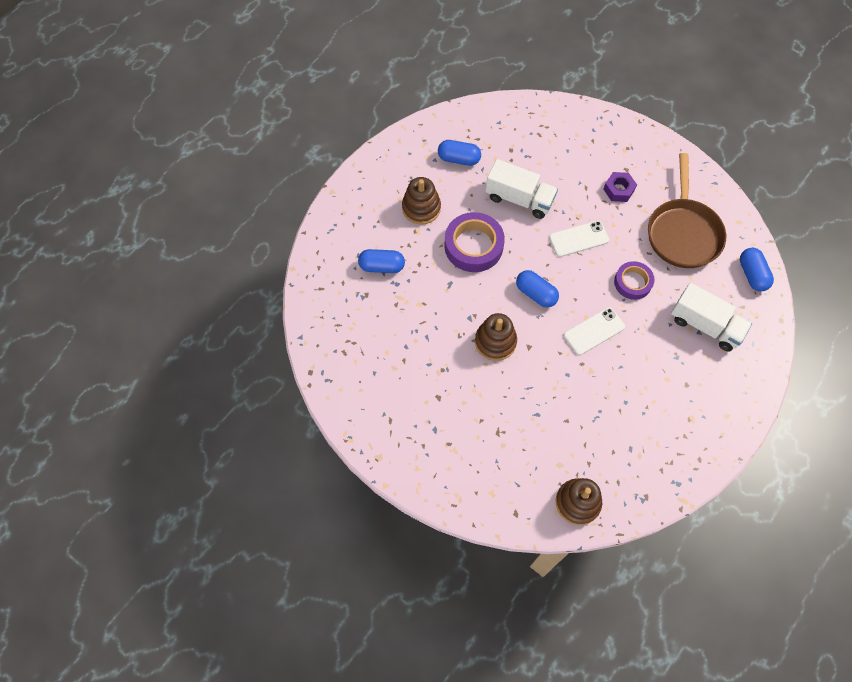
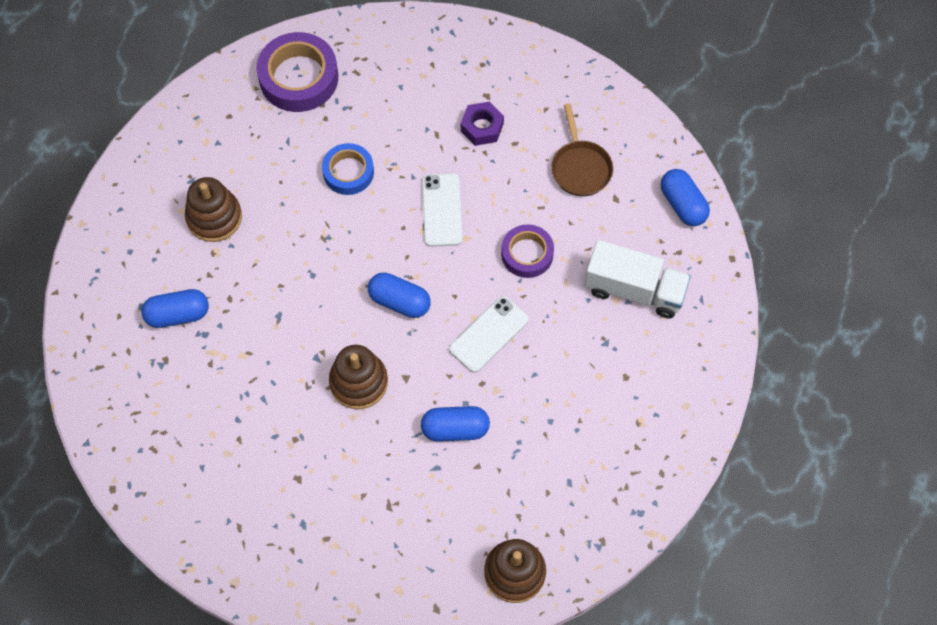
camera: 15 degrees left, 0 degrees up
blue capsule [438,140,481,166] -> blue capsule moved to [421,406,490,442]
purple tape [444,212,505,272] -> purple tape moved to [257,32,338,112]
white truck [485,159,558,219] -> blue tape [322,143,374,195]
white phone [549,221,609,257] -> white phone turned 60 degrees counterclockwise [422,173,462,247]
brown pan [648,153,726,268] -> brown pan [551,104,613,196], size x0.58

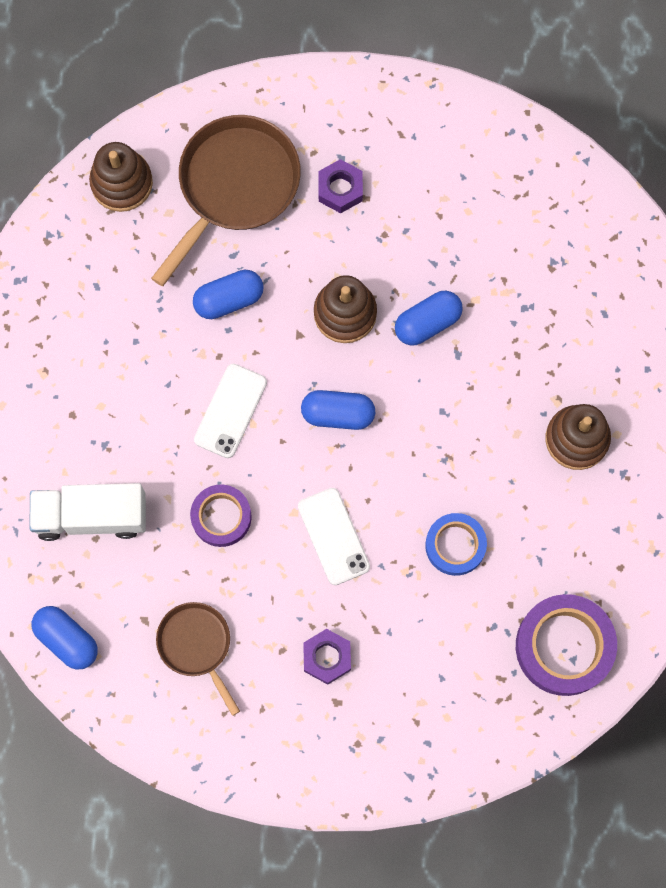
camera: 160 degrees right, 10 degrees up
blue capsule [141,289,209,328] -> blue capsule moved to [395,291,463,346]
none -> brown pan [151,115,301,286]
none -> purple nut [318,159,363,213]

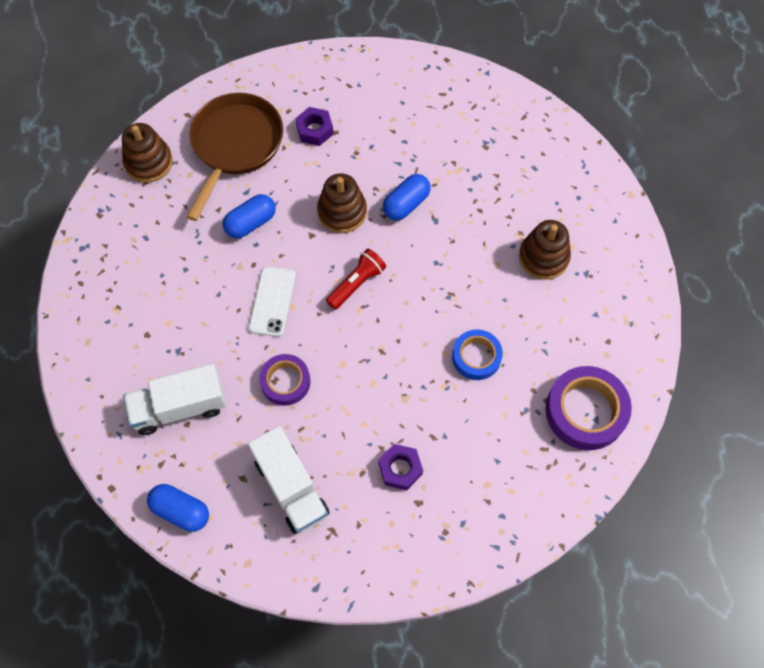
camera: 15 degrees left, 10 degrees down
brown pan [156,602,240,716] -> white truck [248,426,329,534]
white phone [298,488,370,585] -> none
blue capsule [301,390,375,430] -> red flashlight [326,248,386,310]

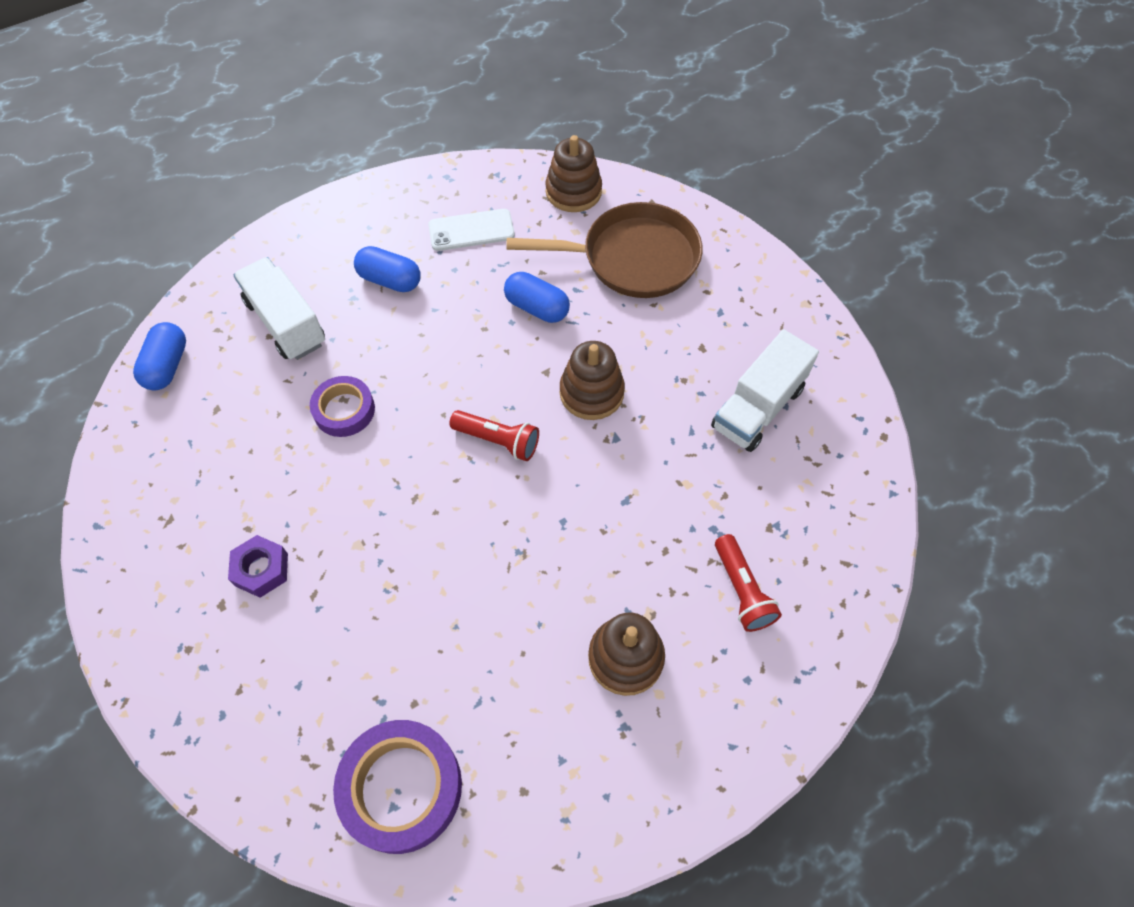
camera: 70 degrees right, 5 degrees down
white truck [248,426,329,534] -> white truck moved to [711,329,819,452]
white phone [249,266,296,337] -> white phone moved to [428,209,515,251]
purple nut [296,107,334,146] -> none
blue capsule [383,174,431,221] -> blue capsule moved to [354,246,421,292]
blue tape [452,329,503,380] -> none
none -> red flashlight [715,534,782,632]

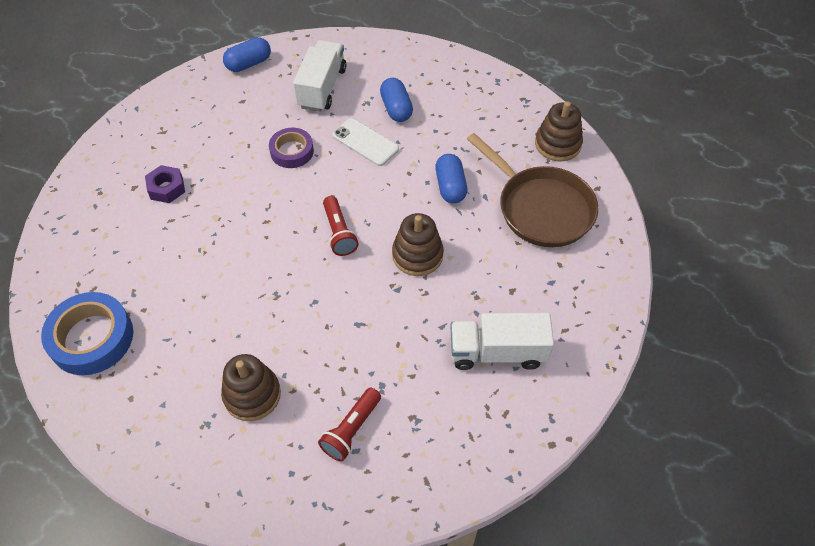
camera: 50 degrees right, 5 degrees down
purple tape [333,720,462,854] -> blue tape [41,292,133,375]
white phone [428,209,515,251] -> white phone moved to [332,118,399,166]

